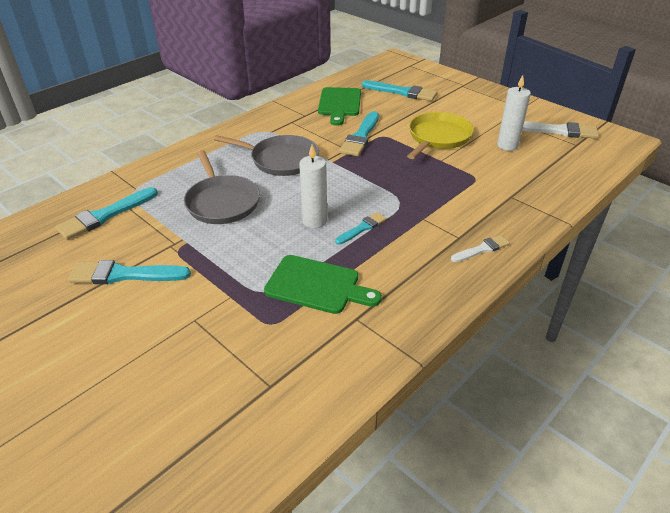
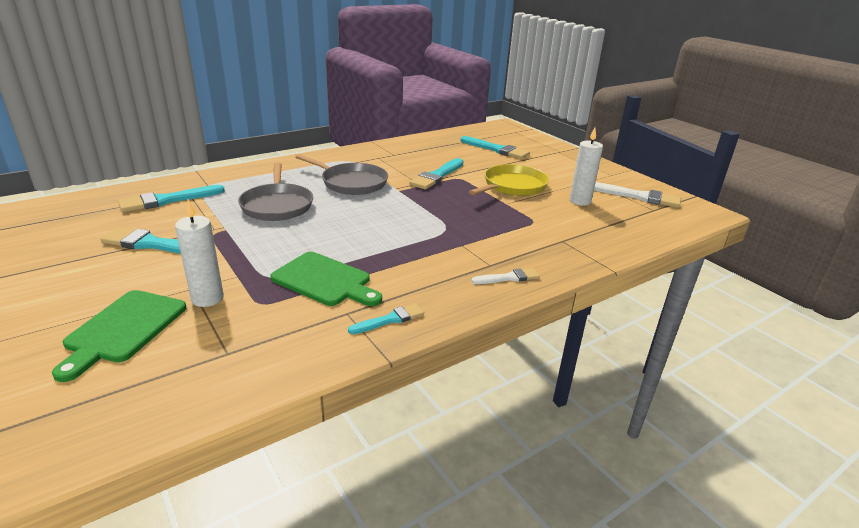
camera: 10 degrees right, 10 degrees down
white candle [299,145,327,228] -> white candle moved to [175,200,224,307]
green cutting board [318,87,361,125] -> green cutting board moved to [52,290,186,382]
turquoise brush [335,212,387,245] -> turquoise brush moved to [348,303,424,334]

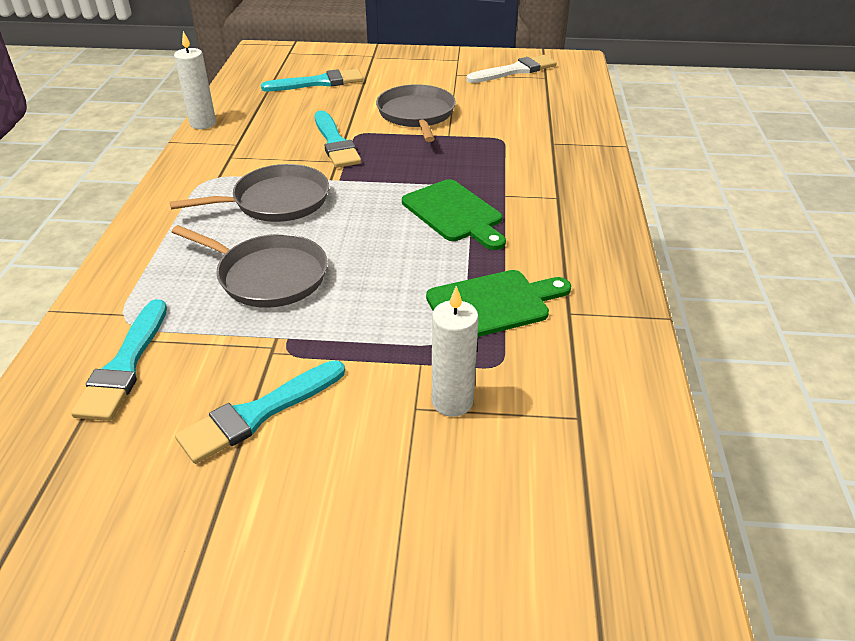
camera: 50 degrees left, 10 degrees up
green cutting board [52,290,186,382] -> green cutting board moved to [402,179,506,250]
turquoise brush [348,303,424,334] -> none
yellow pan [469,164,549,196] -> grey pan [376,84,456,142]
white brush [471,268,540,284] -> none
white candle [569,128,603,206] -> white candle moved to [174,31,216,129]

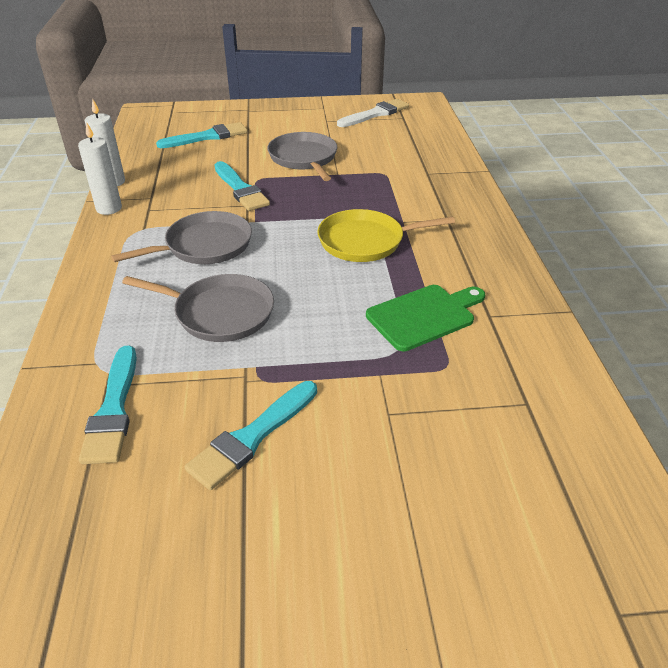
camera: 10 degrees left, 0 degrees up
green cutting board [402,179,506,250] -> yellow pan [317,209,455,262]
white candle [432,286,479,417] -> white candle moved to [78,122,122,215]

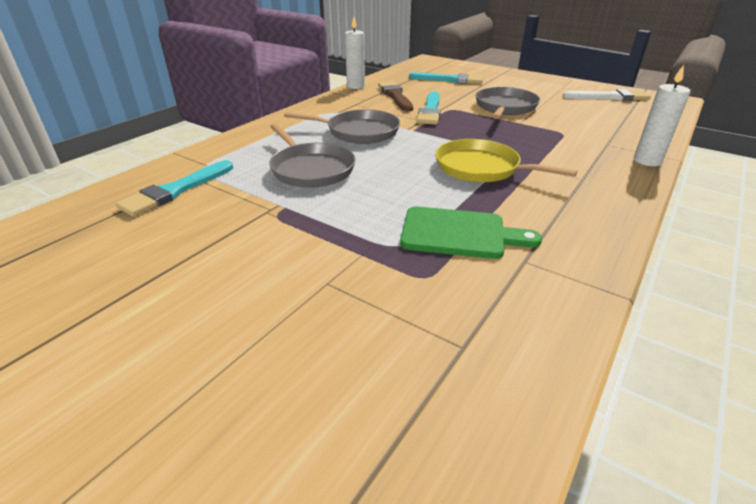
camera: 40 degrees right, 5 degrees down
white candle [78,122,122,215] -> white candle moved to [634,65,691,166]
turquoise brush [185,381,317,490] -> none
none -> brown brush [378,81,413,112]

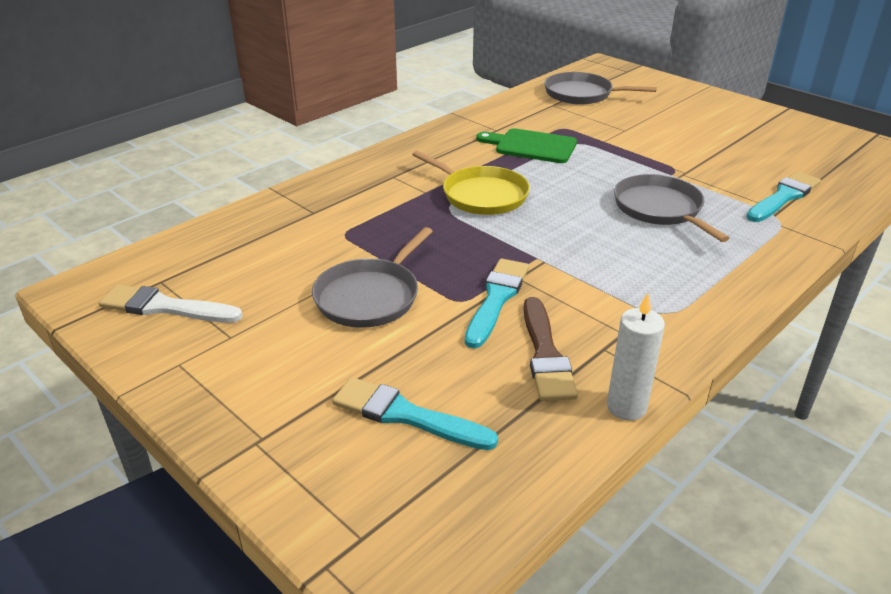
camera: 170 degrees left, 0 degrees up
grey pan [284,109,400,144] -> grey pan moved to [544,72,657,105]
white candle [634,65,691,166] -> none

